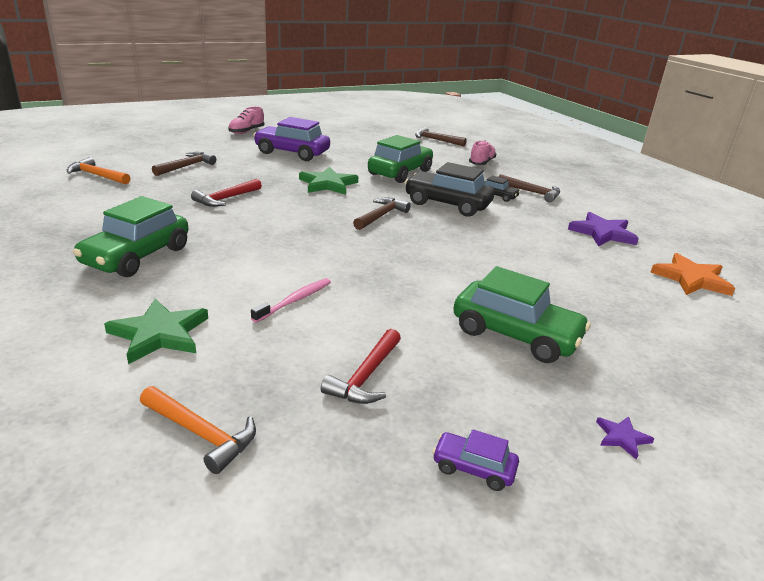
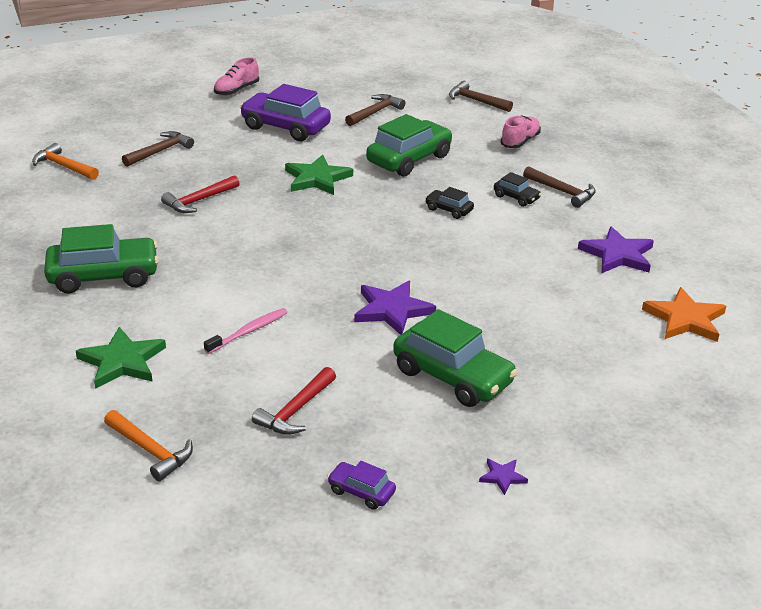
camera: 10 degrees right, 5 degrees up
green car [73,196,188,277] -> green car turned 135 degrees counterclockwise [44,224,159,293]
brown hammer [353,198,411,230] -> brown hammer moved to [345,94,405,126]
black car [404,162,494,217] -> black car [425,187,474,219], size x0.48
none -> purple star [354,281,436,335]

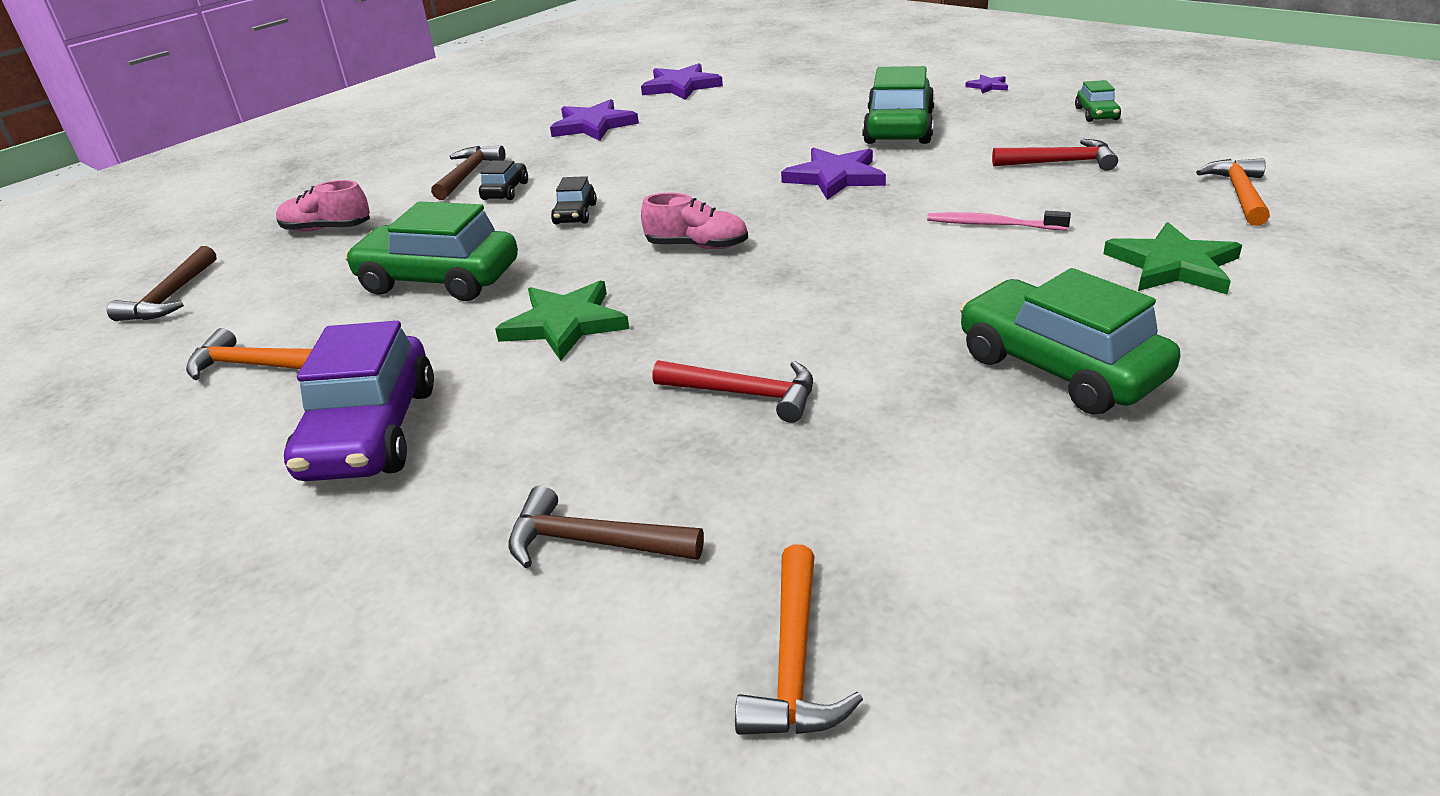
camera: 115 degrees left, 0 degrees up
pink shoe [214,57,259,96] -> pink shoe moved to [641,193,748,249]
purple car [327,461,396,510] -> green car [1075,80,1121,122]
brown hammer [345,94,405,126] -> orange hammer [186,328,312,380]
orange star [642,287,726,342] -> purple star [641,63,723,100]

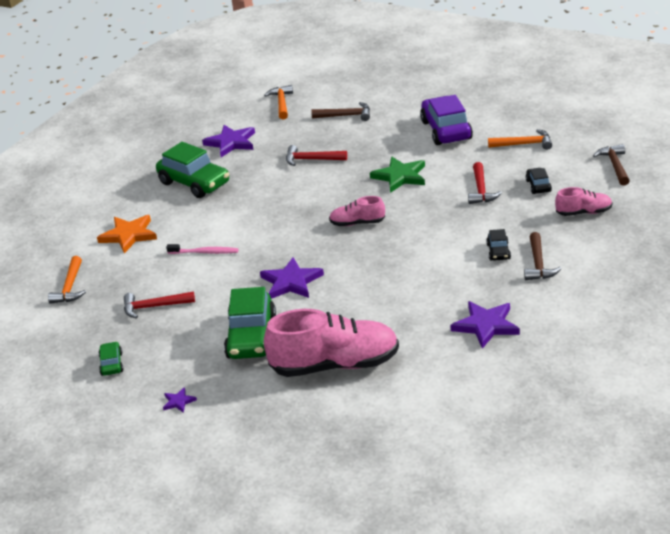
camera: 170 degrees right, 0 degrees up
green car [344,201,518,301] -> red hammer [468,162,502,204]
black car [551,176,597,225] -> black car moved to [525,168,552,194]
purple star [641,63,723,100] -> purple star moved to [202,125,255,157]
green star [1103,222,1242,294] -> orange star [97,215,157,253]
none -> pink shoe [264,309,399,377]

